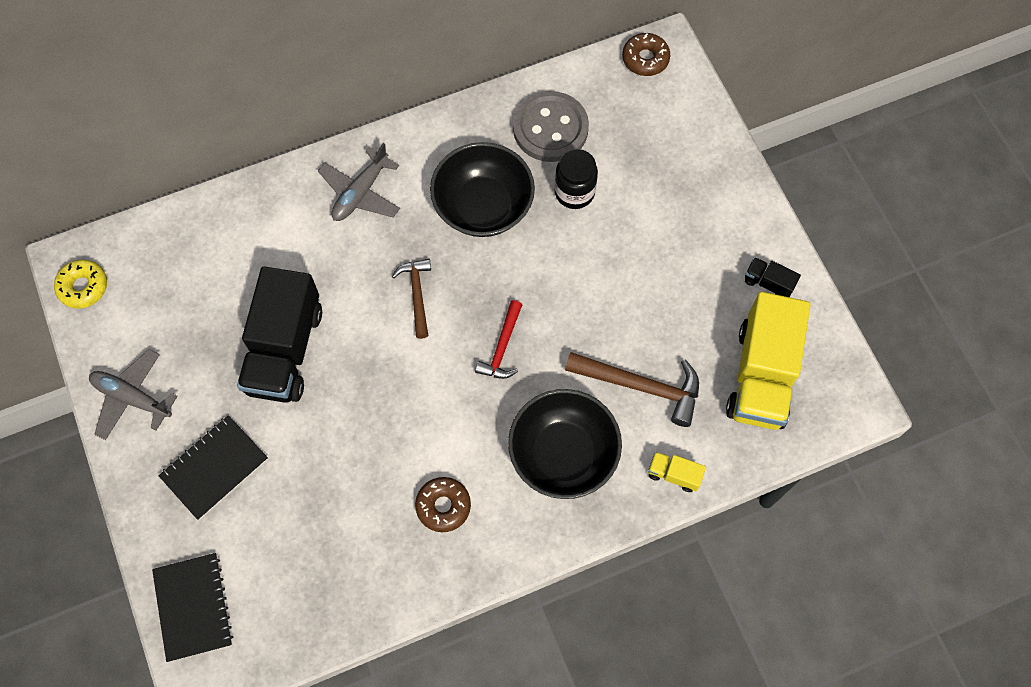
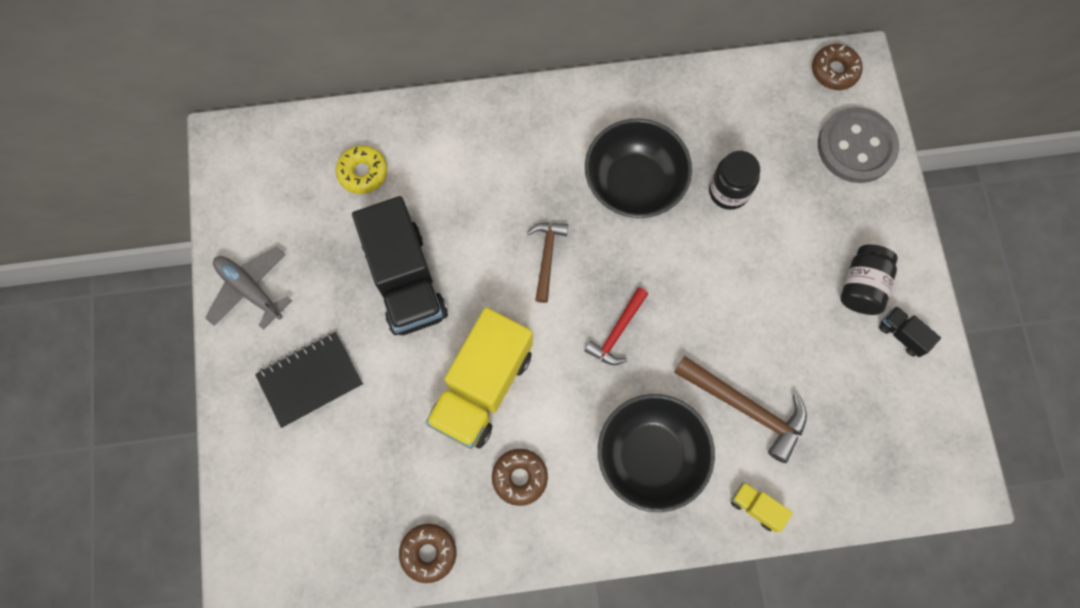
camera: 15 degrees right, 5 degrees up
yellow donut [54,260,107,309] -> yellow donut moved to [336,145,387,194]
black notebook [152,553,233,662] -> none
black truck [237,266,322,403] -> black truck turned 45 degrees counterclockwise [352,196,448,335]
grey plane [318,143,400,221] -> none
grey button [513,91,589,162] -> grey button moved to [818,107,899,183]
yellow truck [726,292,811,430] -> yellow truck moved to [426,307,533,449]
none -> brown donut [399,524,457,583]
none -> black jar [840,244,898,315]

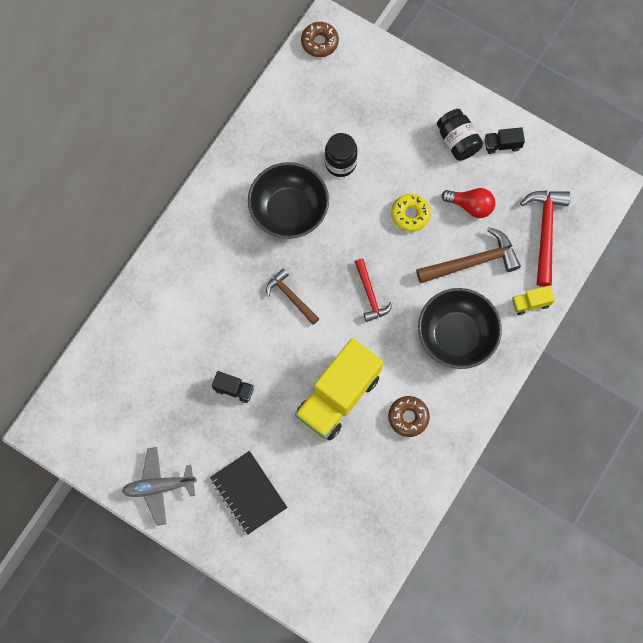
camera: 50 degrees left, 0 degrees up
black notebook [255,332,363,428] -> black notebook turned 45 degrees counterclockwise [210,451,288,535]
yellow donut [336,145,387,194] -> yellow donut moved to [391,194,431,232]
black truck [352,196,448,335] -> black truck [212,371,254,403], size x0.42
brown donut [399,524,457,583] -> none
yellow truck [426,307,533,449] -> yellow truck turned 60 degrees clockwise [295,338,383,441]
grey button [818,107,899,183] -> none
none -> red light bulb [441,188,495,218]
none -> red hammer [520,191,570,287]

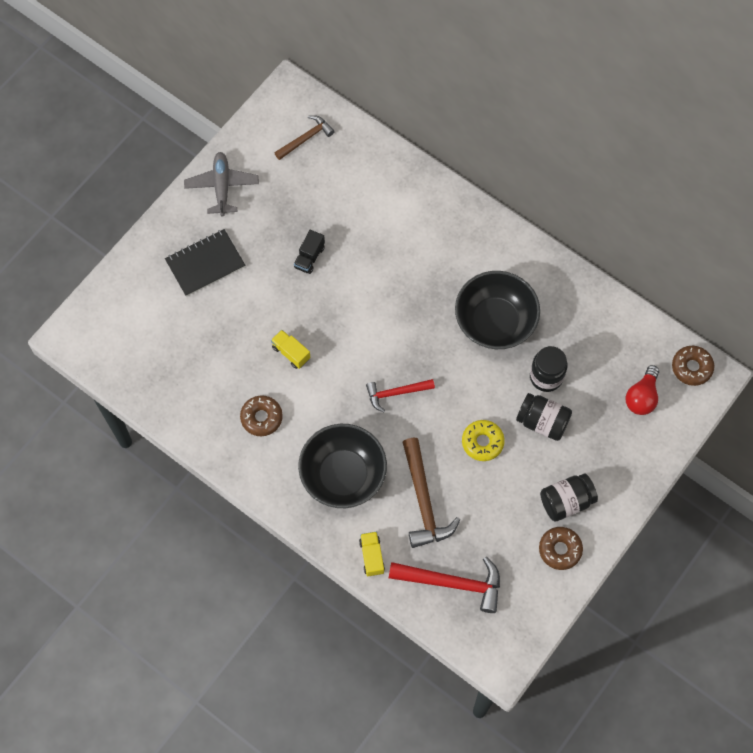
camera: 95 degrees right, 5 degrees down
brown hammer [266,269,320,325] -> brown hammer moved to [274,115,335,160]
yellow truck [295,338,383,441] -> yellow truck [271,330,310,369], size x0.42
red light bulb [441,188,495,218] -> red light bulb moved to [626,365,659,415]
black truck [485,127,525,154] -> brown donut [539,527,583,570]
none -> black jar [516,393,572,441]

